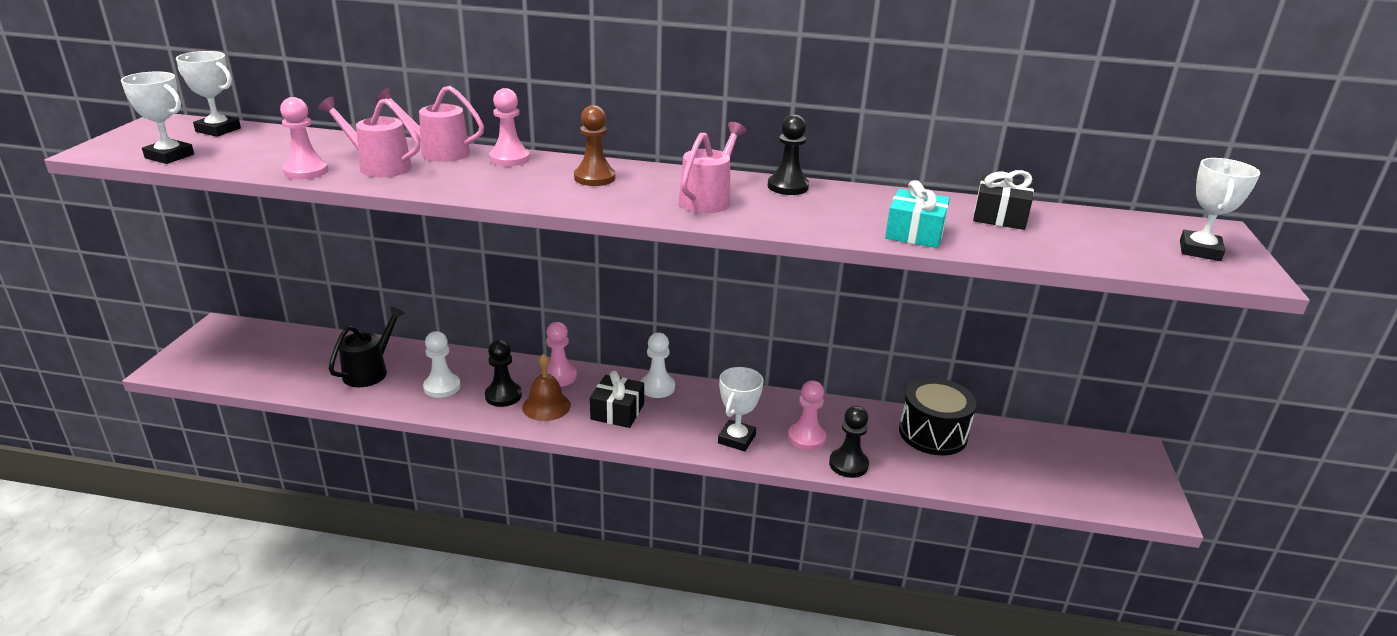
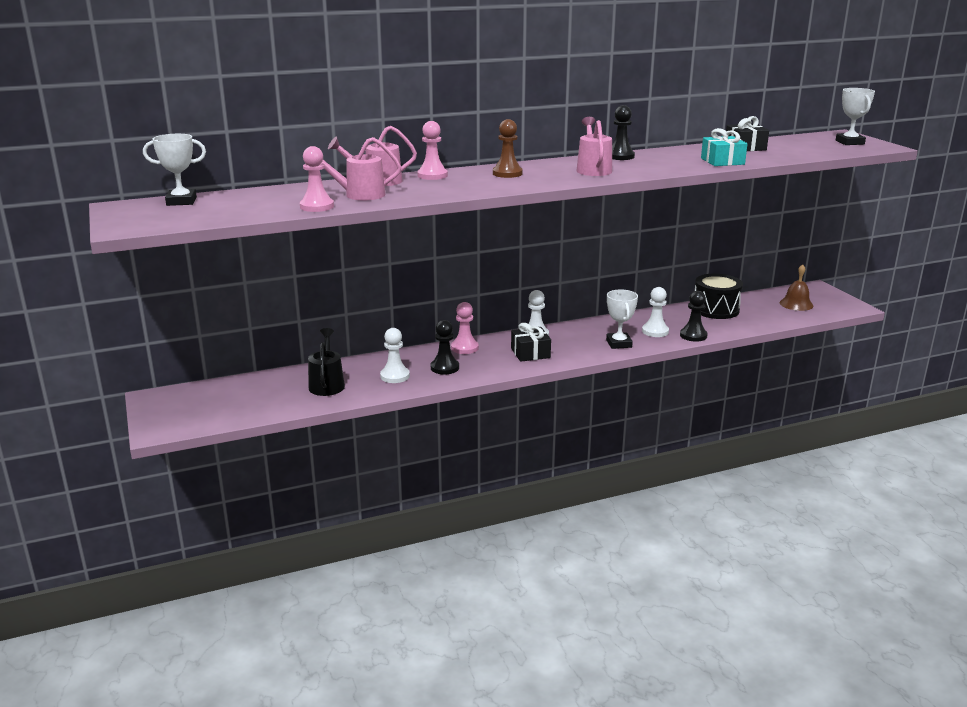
camera: 30 degrees left, 5 degrees down
white trophy [121,71,194,164] -> none
brown bell [522,354,571,421] -> brown bell moved to [780,264,814,311]
pink pawn [788,380,826,450] -> white pawn [642,287,669,337]

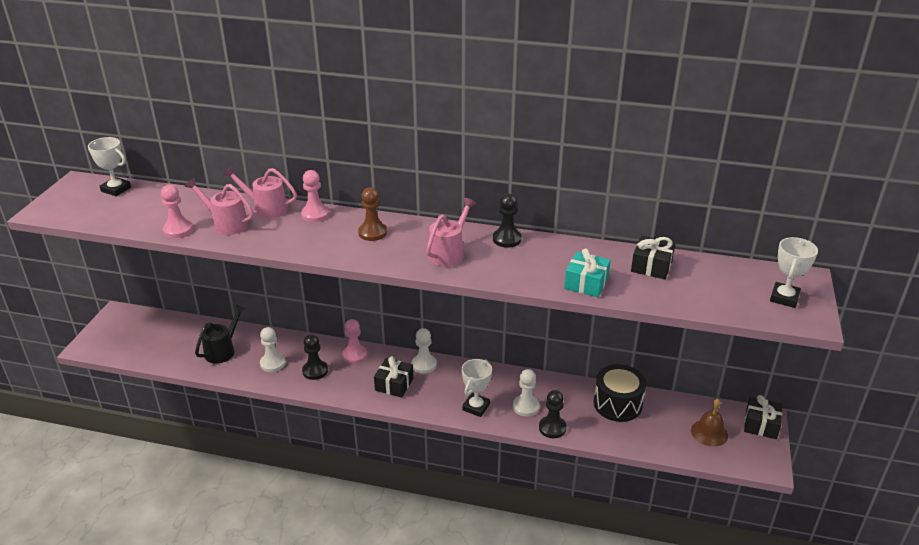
camera: 35 degrees right, 10 degrees up
none -> black gift [744,395,782,439]

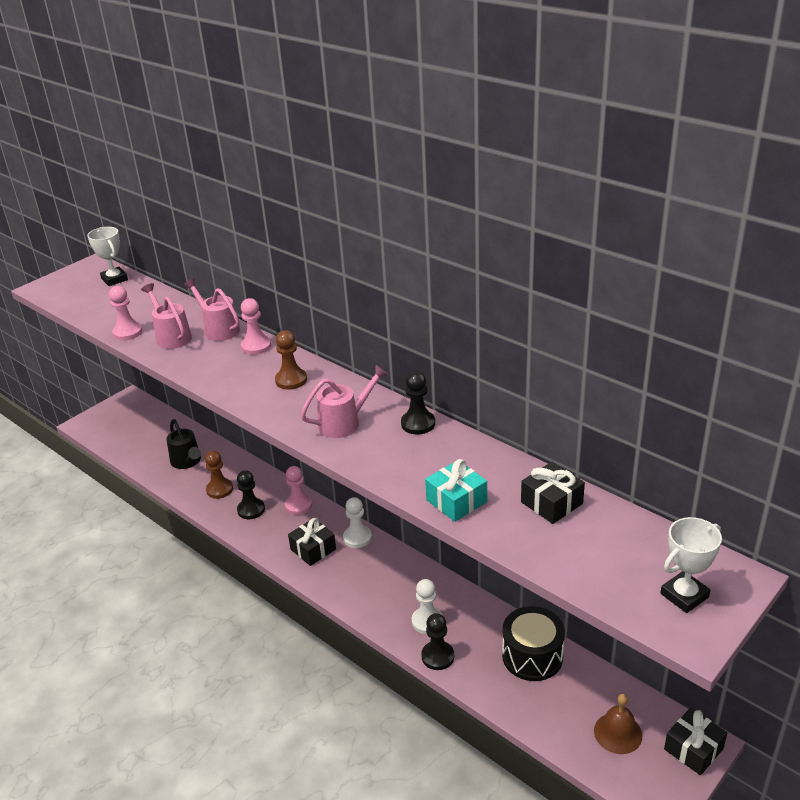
camera: 30 degrees right, 0 degrees up
black watering can [195,304,246,364] -> black watering can turned 90 degrees clockwise [166,419,201,469]
white pawn [260,327,286,372] -> brown pawn [205,451,233,499]
white trophy [461,359,492,417] -> none

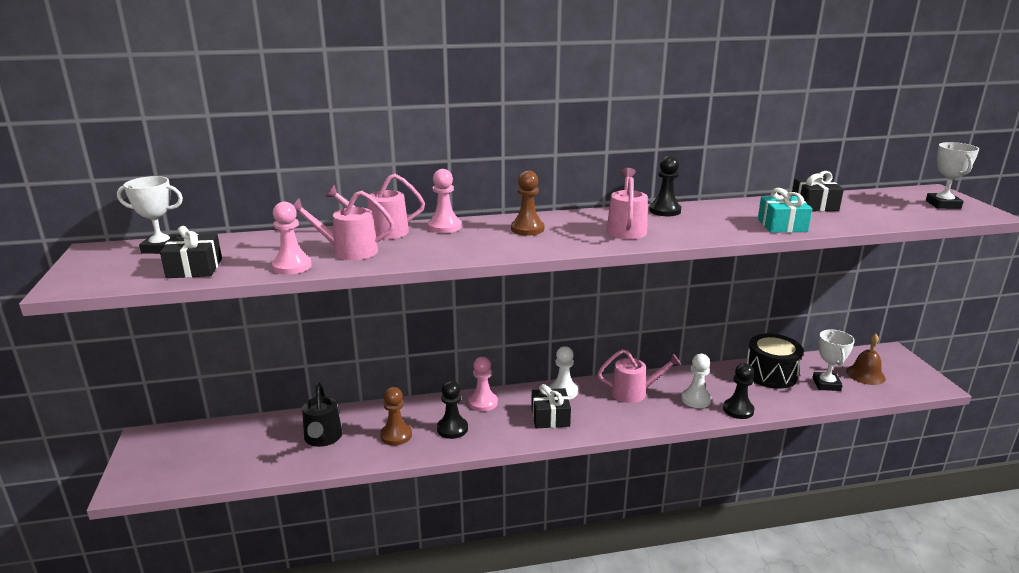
camera: 55 degrees left, 10 degrees down
black watering can [166,419,201,469] -> black watering can turned 75 degrees clockwise [302,383,343,447]
black gift [664,708,727,775] -> black gift moved to [160,226,222,278]
none -> pink watering can [597,349,681,403]
none -> white trophy [812,330,855,391]

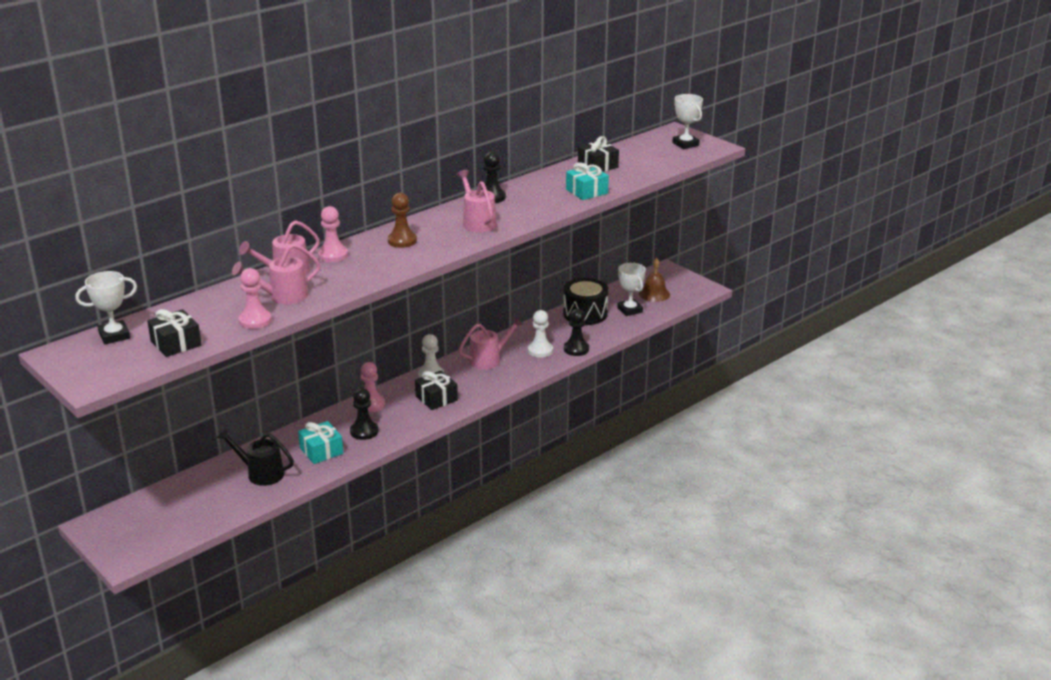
camera: 30 degrees left, 5 degrees up
black watering can [302,383,343,447] -> black watering can turned 150 degrees clockwise [217,428,294,486]
brown pawn [380,387,412,446] -> turquoise gift [298,421,343,464]

